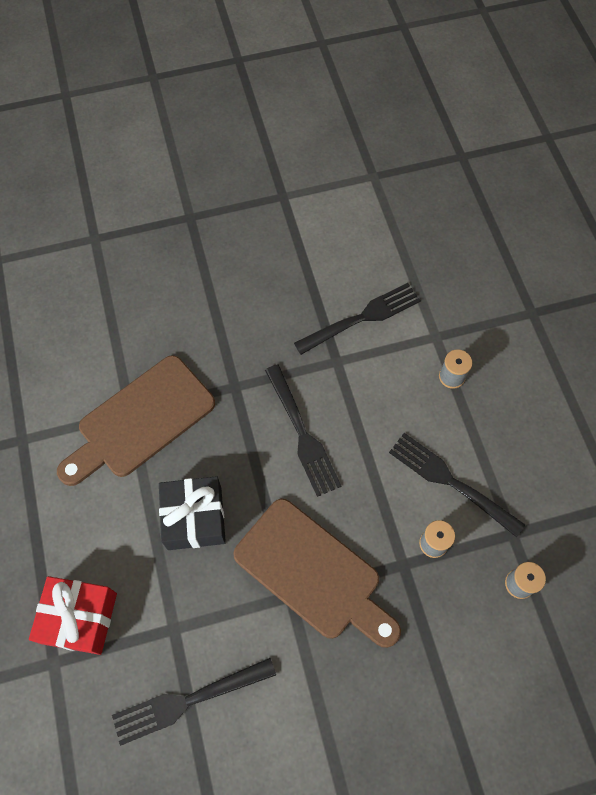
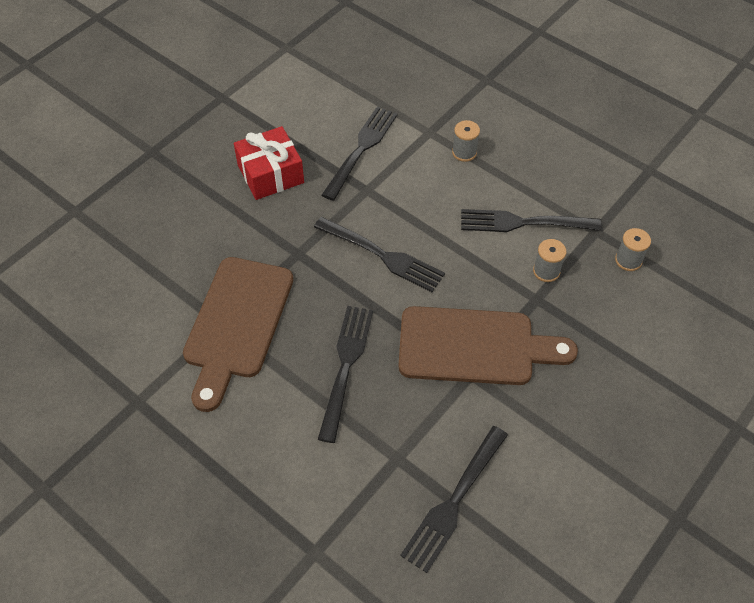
camera: 35 degrees left, 10 degrees down
red gift [29,576,117,655] -> red gift moved to [234,126,304,200]
black gift [159,476,226,550] -> black fork [318,306,373,443]

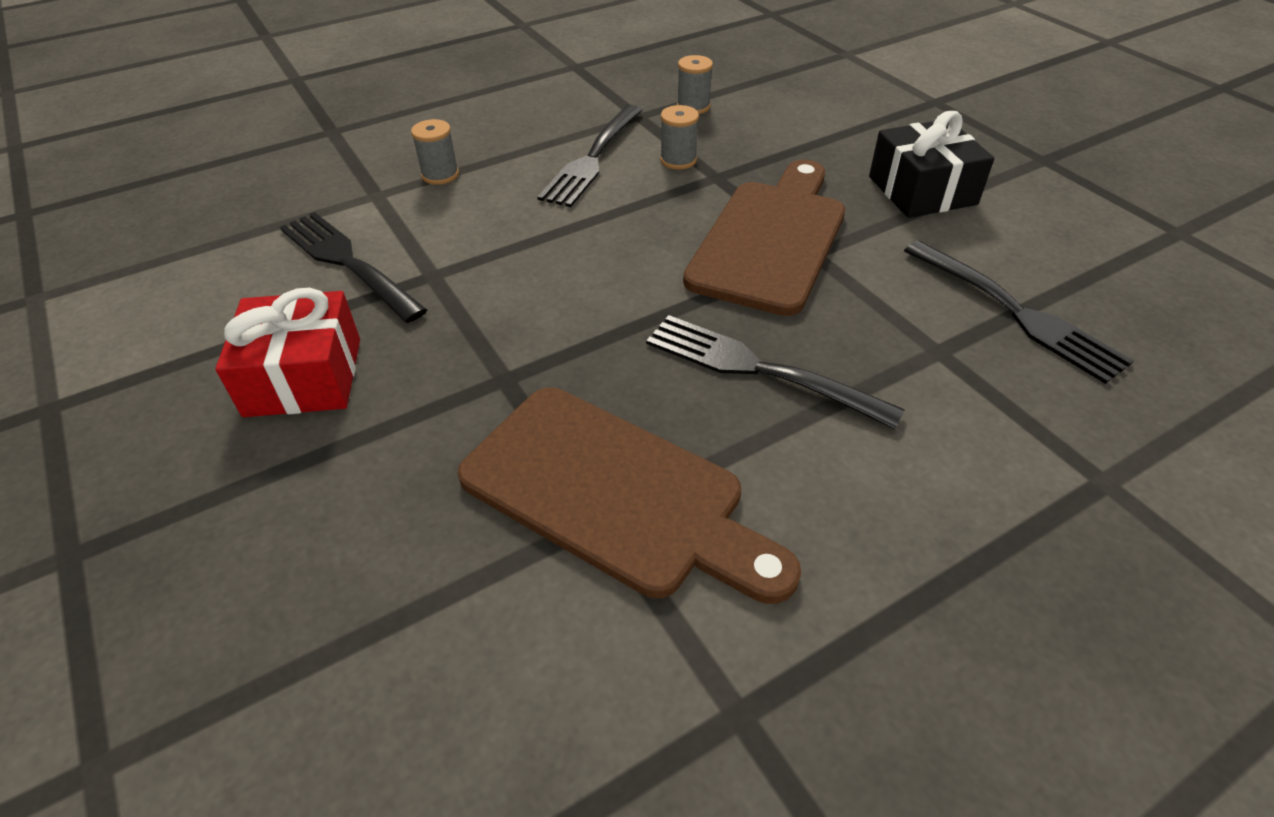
camera: 70 degrees left, 10 degrees down
black fork [314,217,445,292] -> none
none -> black gift [869,111,994,218]

